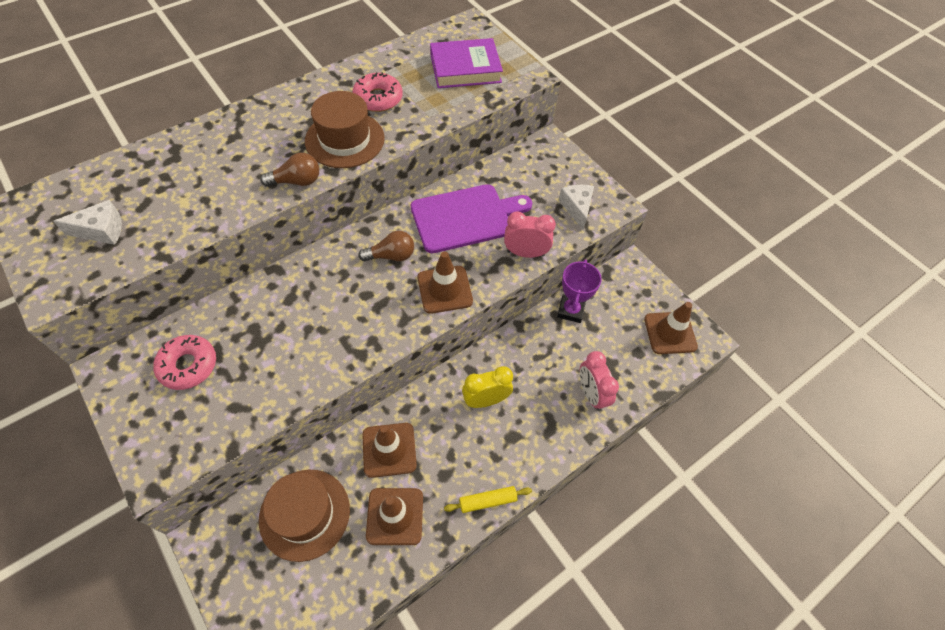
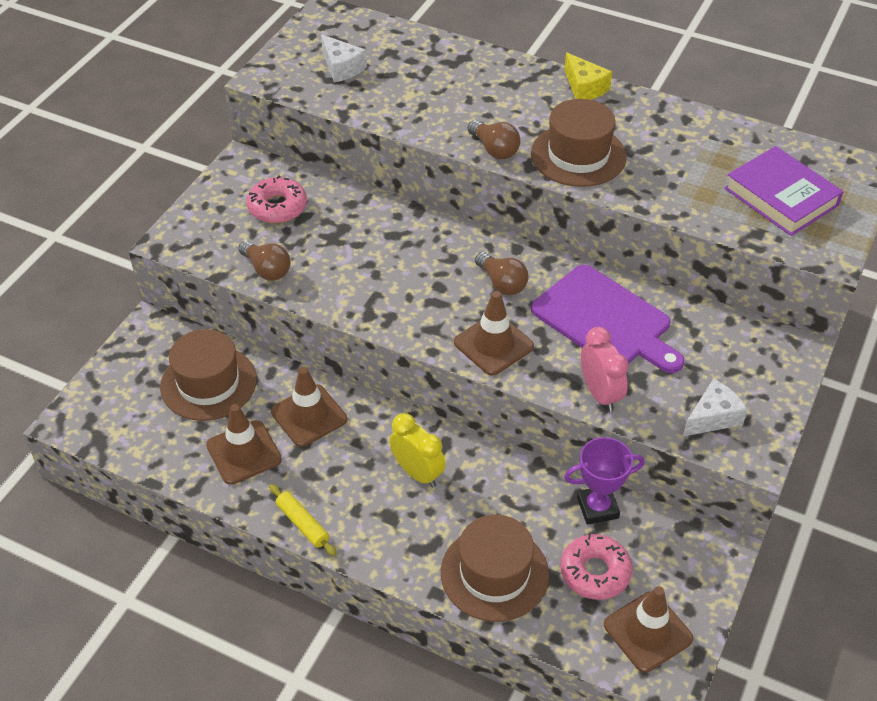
camera: 65 degrees right, 10 degrees down
pink donut [352,72,403,112] -> pink donut moved to [560,534,633,600]
pink clock [580,351,619,411] -> brown hat [441,514,549,622]
none -> brown light bulb [238,241,290,280]
none -> yellow cheese [564,53,612,100]

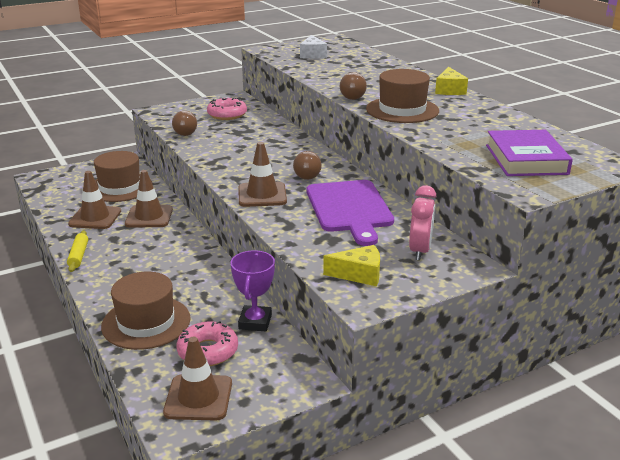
camera: 35 degrees right, 20 degrees down
yellow clock [389,413,446,487] -> none
purple trophy [564,437,644,525] -> purple trophy turned 75 degrees clockwise [230,250,275,331]
pink clock [581,327,629,412] -> pink clock moved to [409,185,436,260]
white cheese [683,379,748,436] -> yellow cheese [323,245,380,286]

